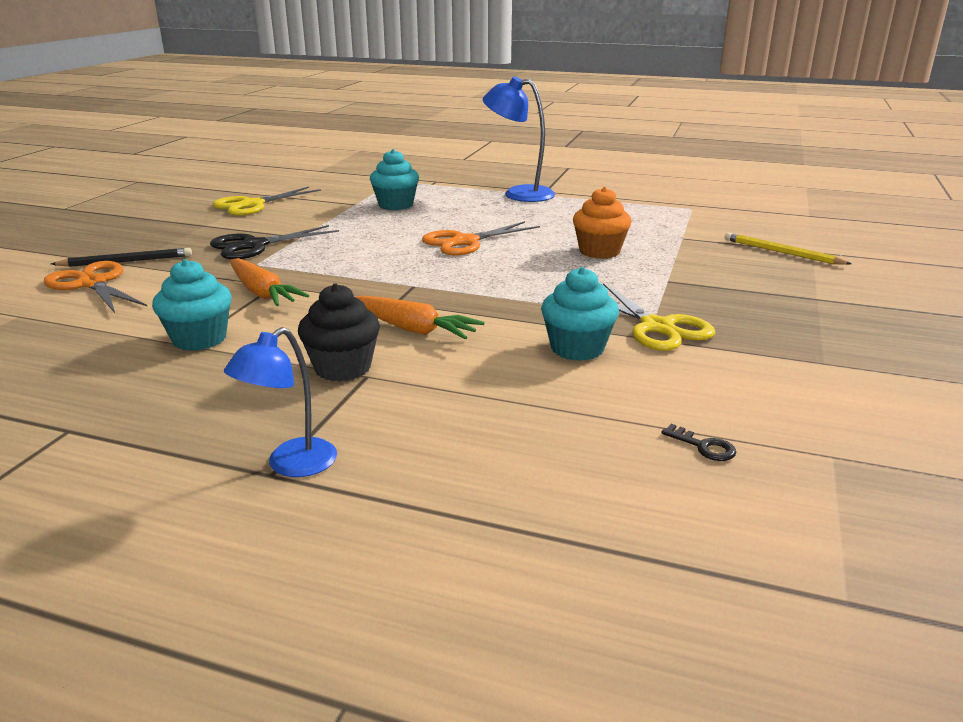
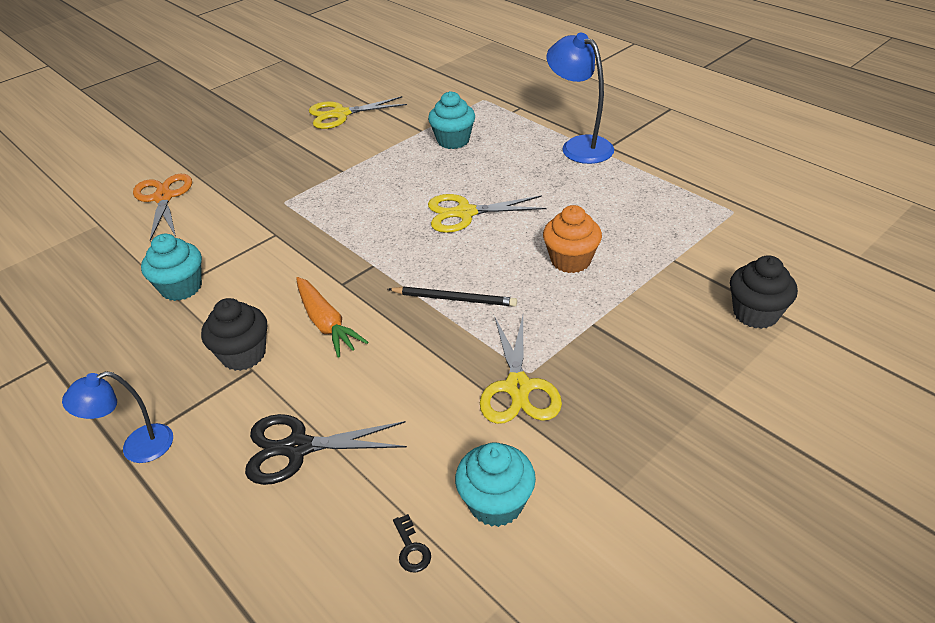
camera: 30 degrees right, 15 degrees up
black pencil [51,248,192,267] -> black pencil moved to [388,287,517,307]
black scissors [210,225,339,259] -> black scissors moved to [245,414,407,485]
orange carrot [230,258,310,306] -> none
orange scissors [422,221,540,256] -> yellow scissors [428,194,547,233]
turquoise cupcake [541,267,619,361] -> turquoise cupcake moved to [455,442,536,527]
yellow pencil [725,232,852,265] -> black cupcake [730,255,798,329]

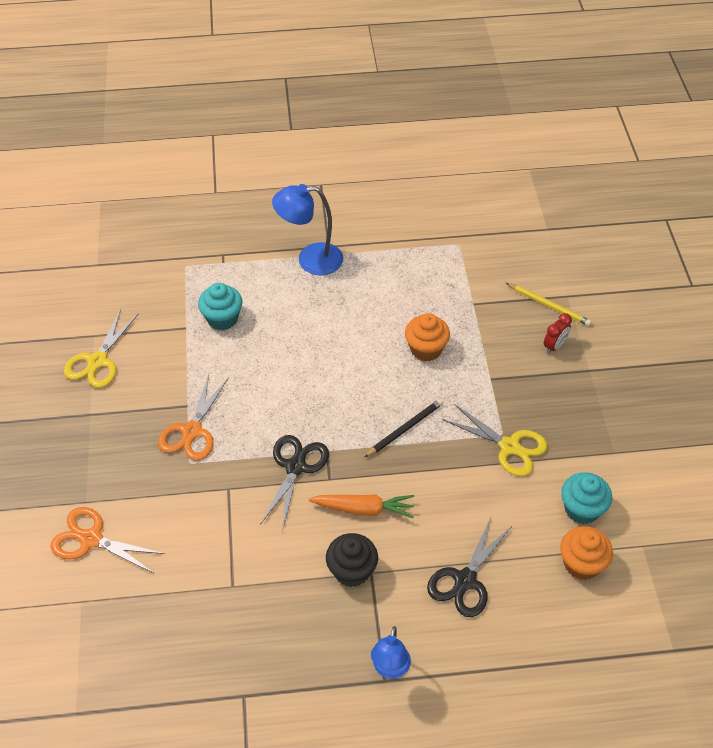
camera: 55 degrees left, 10 degrees up
turquoise cupcake [141,234,202,301] -> none
black key [393,514,431,572] -> orange cupcake [560,526,613,580]
yellow scissors [428,194,547,233] -> none
black cupcake [730,255,798,329] -> yellow pencil [506,283,592,326]
none -> orange scissors [158,375,229,461]
none -> black scissors [260,435,329,531]
none -> red clock [544,313,572,354]

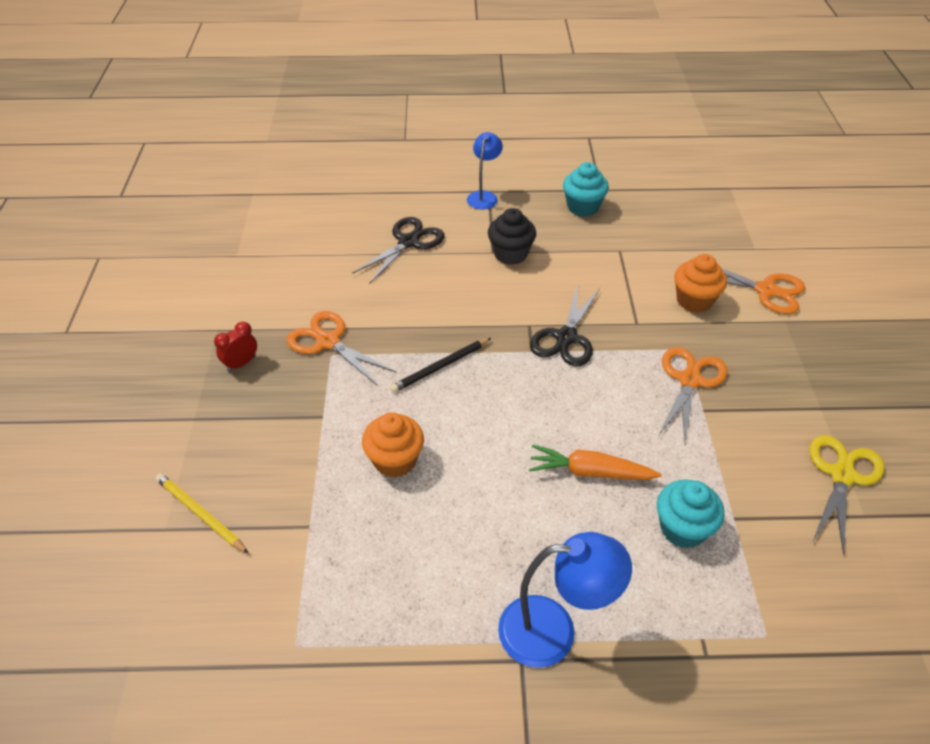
camera: 175 degrees left, 5 degrees down
orange carrot [309,494,414,518] -> orange carrot moved to [529,445,662,480]
yellow scissors [443,404,548,477] -> orange scissors [286,311,396,386]
red clock [544,313,572,354] -> red clock moved to [214,322,257,372]
orange cupcake [560,526,613,580] -> orange cupcake moved to [674,254,727,313]
turquoise cupcake [561,472,612,524] -> turquoise cupcake moved to [563,162,609,217]

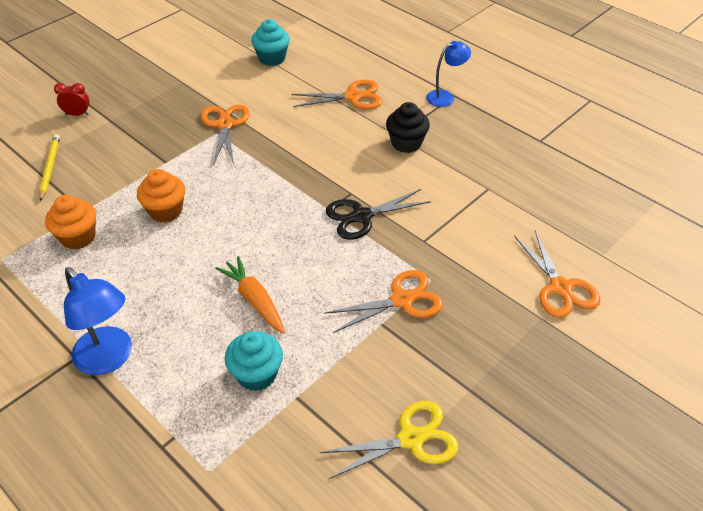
camera: 45 degrees right, 0 degrees up
red clock [214,322,257,372] -> red clock moved to [54,83,90,116]
black scissors [352,217,445,283] -> orange scissors [292,79,382,109]
black pencil [390,338,491,393] -> none
turquoise cupcake [563,162,609,217] -> turquoise cupcake moved to [251,19,290,66]
orange cupcake [674,254,727,313] -> orange cupcake moved to [45,195,96,250]

